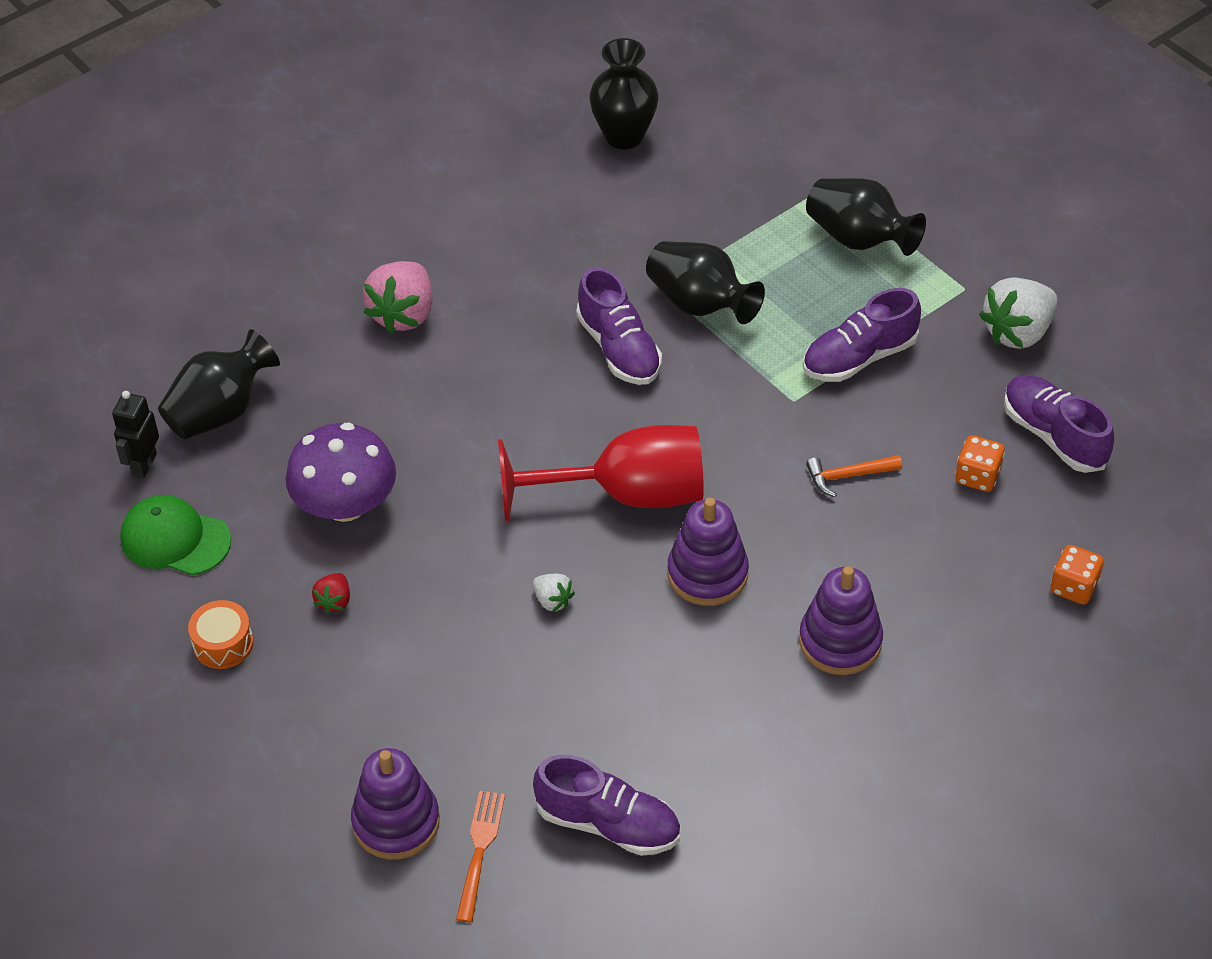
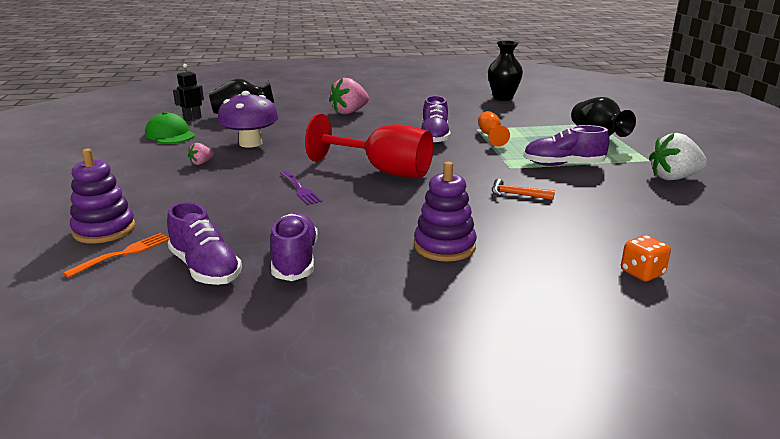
camera: 30 degrees right, 25 degrees down
orange drum [188,600,253,669] -> none
red strawberry [312,573,350,614] -> pink strawberry [188,143,214,165]
white strawberry [533,574,575,612] -> purple fork [280,171,322,205]
black vase [646,241,765,324] -> orange goblet [478,111,510,147]
purple stacking toy [668,498,749,606] -> none
orange dice [955,435,1005,492] -> none
purple shoe [1004,375,1114,473] -> purple shoe moved to [270,212,318,281]

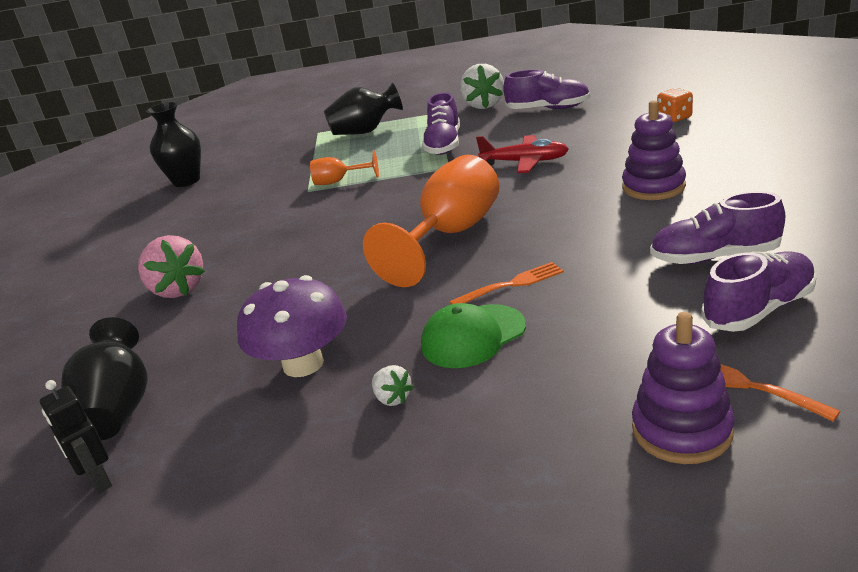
camera: 80 degrees left, 5 degrees up
green cap [145,112,195,144] -> green cap moved to [421,303,526,368]
pink strawberry [188,143,214,165] -> white strawberry [372,365,414,406]
purple fork [280,171,322,205] -> orange fork [449,262,564,305]
red goblet [305,114,433,178] -> orange goblet [363,155,499,287]
purple shoe [421,95,451,144] -> purple shoe moved to [503,70,590,109]
orange hammer [492,179,555,200] -> red plane [476,135,569,173]

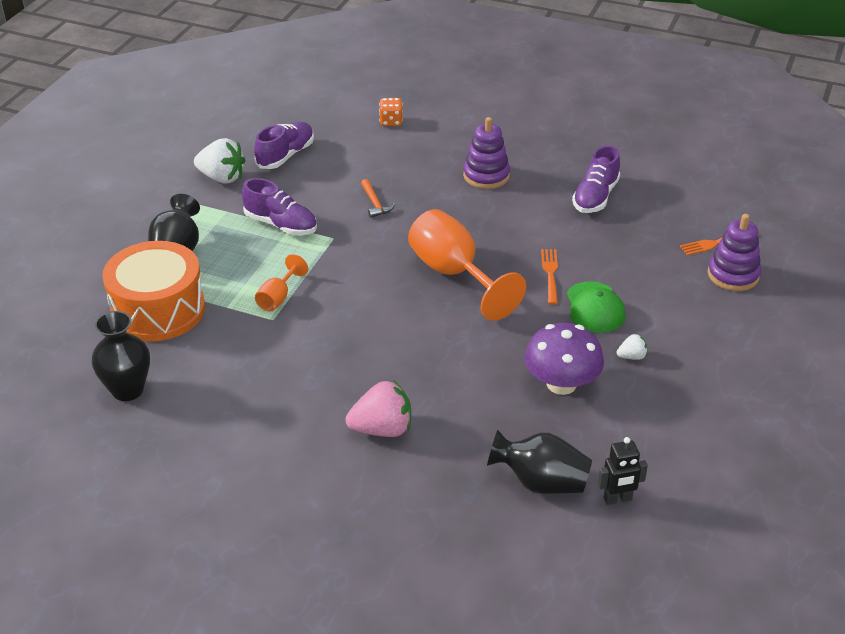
camera: 70 degrees left, 10 degrees up
red plane [476,135,569,173] -> orange hammer [361,179,395,218]
purple shoe [701,251,816,332] -> none
none -> orange drum [102,241,205,341]

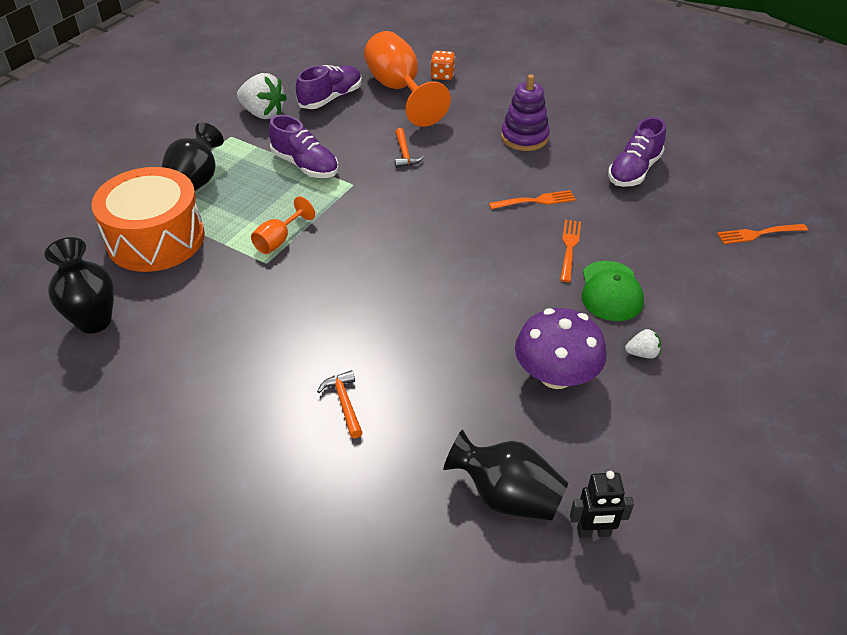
camera: 10 degrees right, 5 degrees up
pink strawberry [345,380,411,437] -> orange hammer [317,370,363,438]
orange goblet [408,209,526,321] -> orange goblet moved to [364,31,451,127]
purple stacking toy [708,214,761,291] -> none
none -> orange fork [489,190,576,209]

